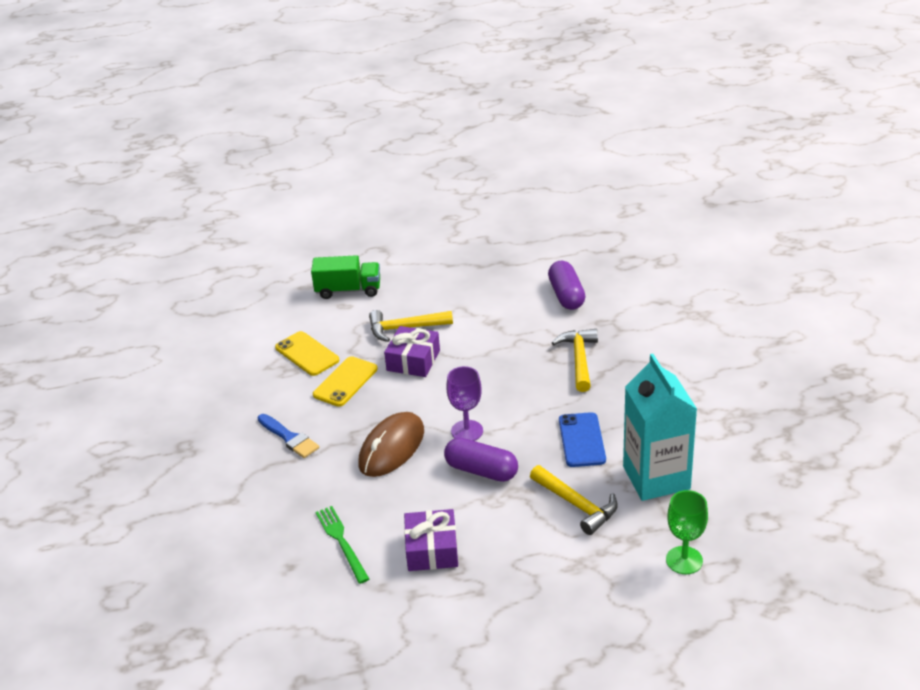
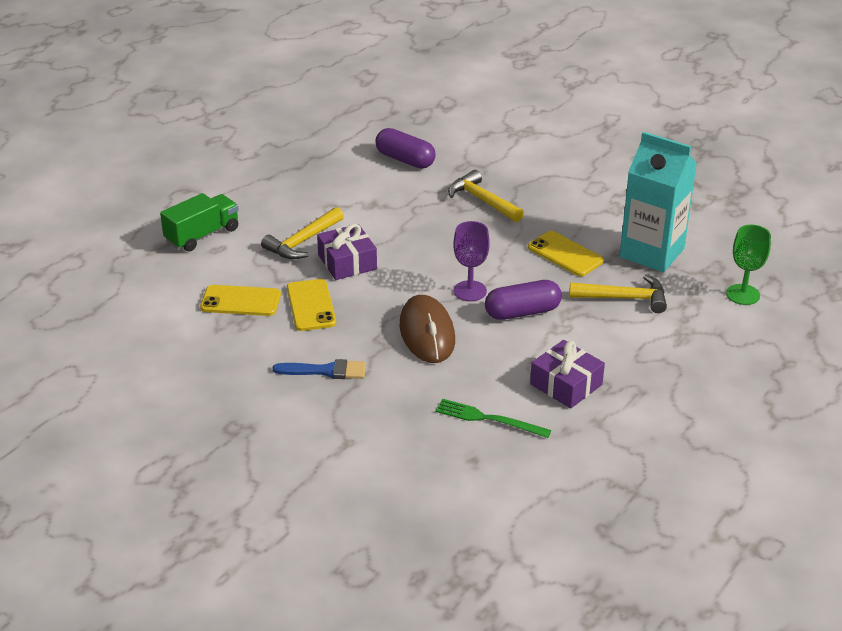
camera: 45 degrees left, 0 degrees up
blue phone [559,412,606,467] -> yellow phone [528,231,604,276]

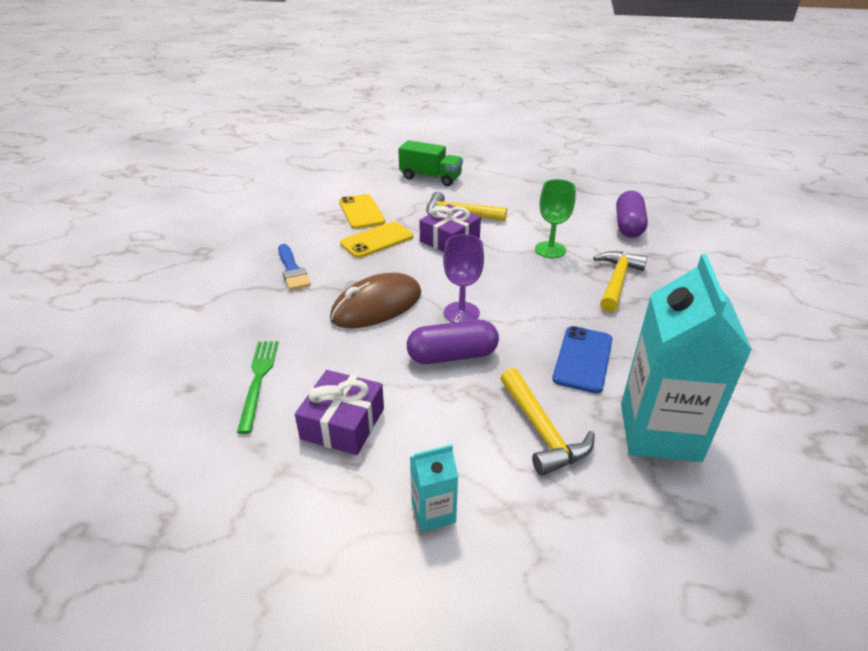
camera: 65 degrees right, 0 degrees up
purple capsule [485,280,562,320] -> purple capsule turned 60 degrees counterclockwise [407,320,499,364]
yellow phone [528,231,604,276] -> blue phone [552,326,612,393]
green goblet [726,225,771,305] -> green goblet moved to [535,179,576,258]
none -> turquoise carton [410,444,458,532]

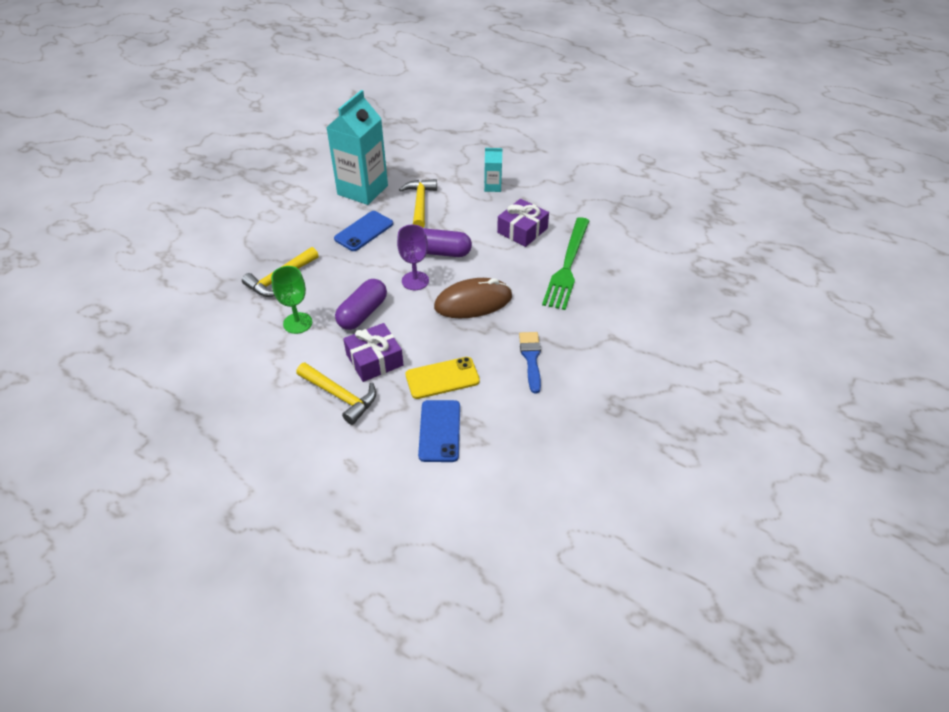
camera: 160 degrees left, 10 degrees up
green fork [237,341,279,434] -> green fork [542,217,589,310], size x1.62
yellow phone [339,194,385,229] -> blue phone [418,400,460,462]
green truck [398,140,463,186] -> none
purple capsule [616,191,648,238] -> purple capsule moved to [335,279,387,330]

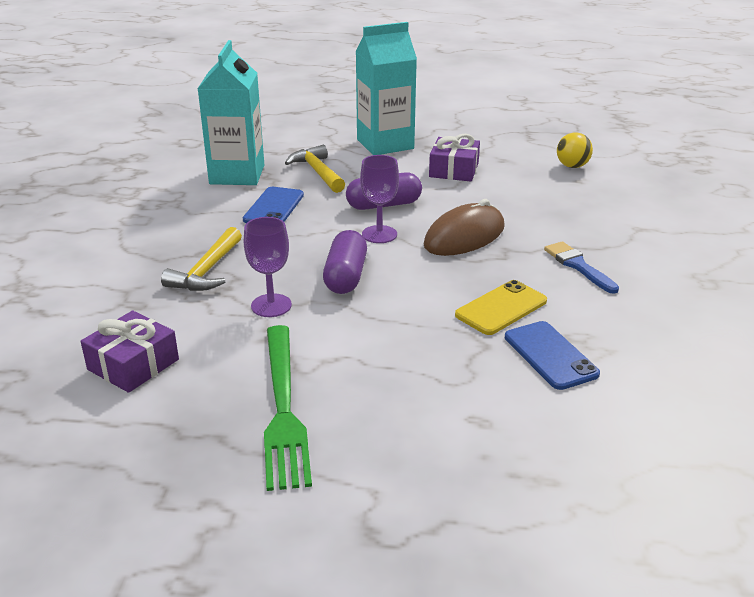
camera: 25 degrees left, 15 degrees down
green goblet [271,266,312,334] -> purple goblet [244,217,292,317]
yellow hammer [296,362,376,425] -> none
purple gift [343,323,403,382] -> purple gift moved to [81,311,179,393]
turquoise carton [484,148,502,192] -> turquoise carton [355,22,417,155], size x2.21
green fork [542,217,589,310] -> green fork moved to [264,325,312,491]
none -> yellow ball [557,133,593,168]

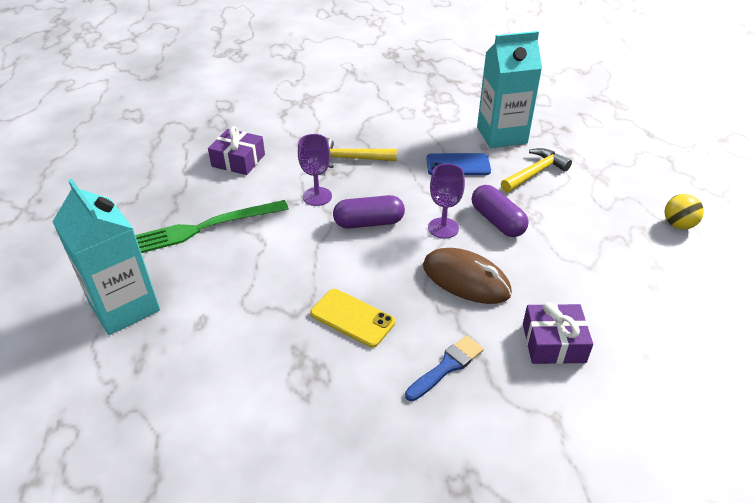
camera: 75 degrees right, 10 degrees up
turquoise carton [355,22,417,155] -> turquoise carton moved to [52,179,160,335]
purple gift [429,134,480,182] -> purple gift moved to [523,302,593,364]
blue phone [505,321,600,390] -> none
yellow ball [557,133,593,168] -> yellow ball moved to [665,194,704,229]

